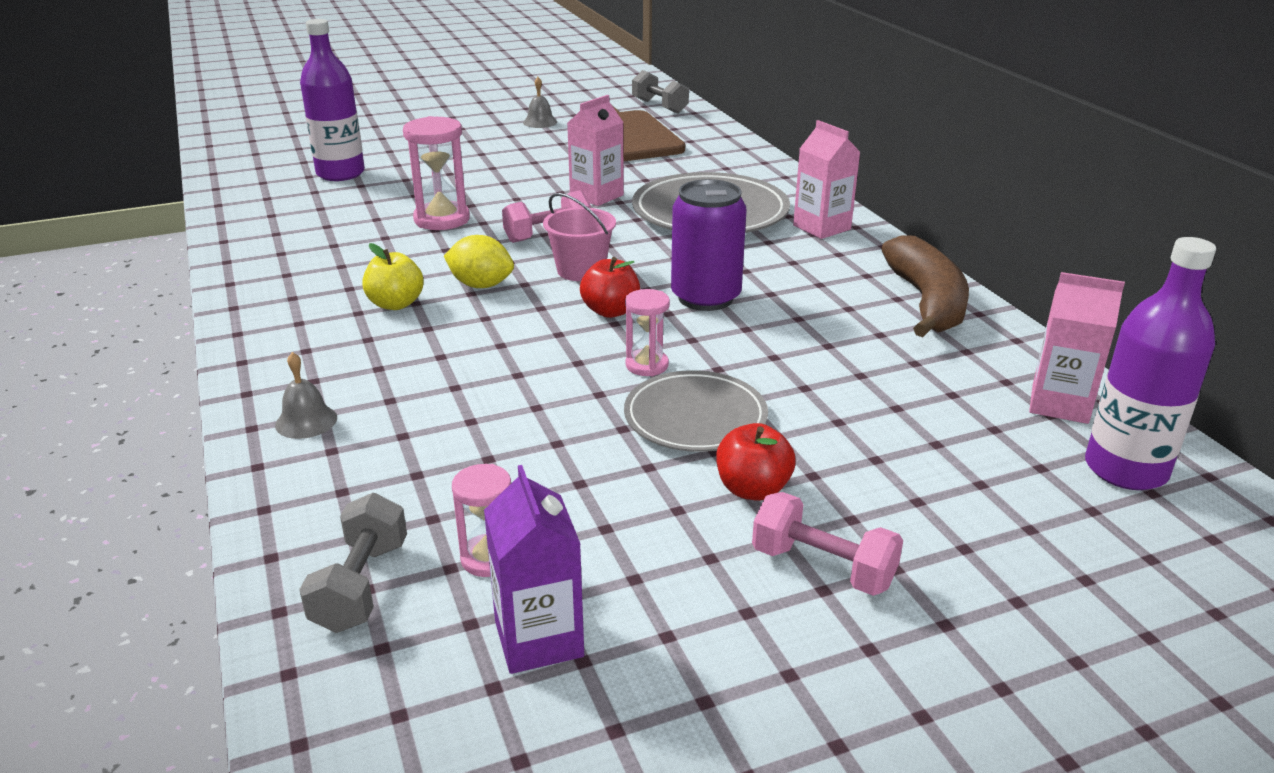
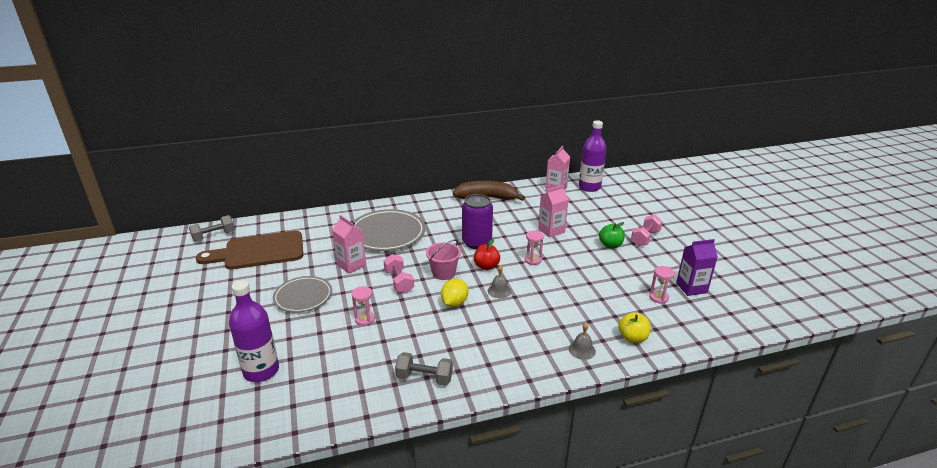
camera: 85 degrees left, 0 degrees up
grey dumbbell [299,493,407,633] -> grey dumbbell moved to [395,352,453,386]
yellow apple [362,243,424,310] -> yellow apple moved to [618,312,651,343]
pink hourglass [403,116,470,230] -> pink hourglass [352,286,375,326], size x0.60
grey bell [523,77,557,128] -> grey bell moved to [488,265,511,298]
grey plate [624,370,768,452] -> grey plate moved to [273,276,332,313]
red apple [716,423,796,501] -> green apple [599,222,625,248]
pink carton [793,120,861,239] -> pink carton moved to [538,185,569,238]

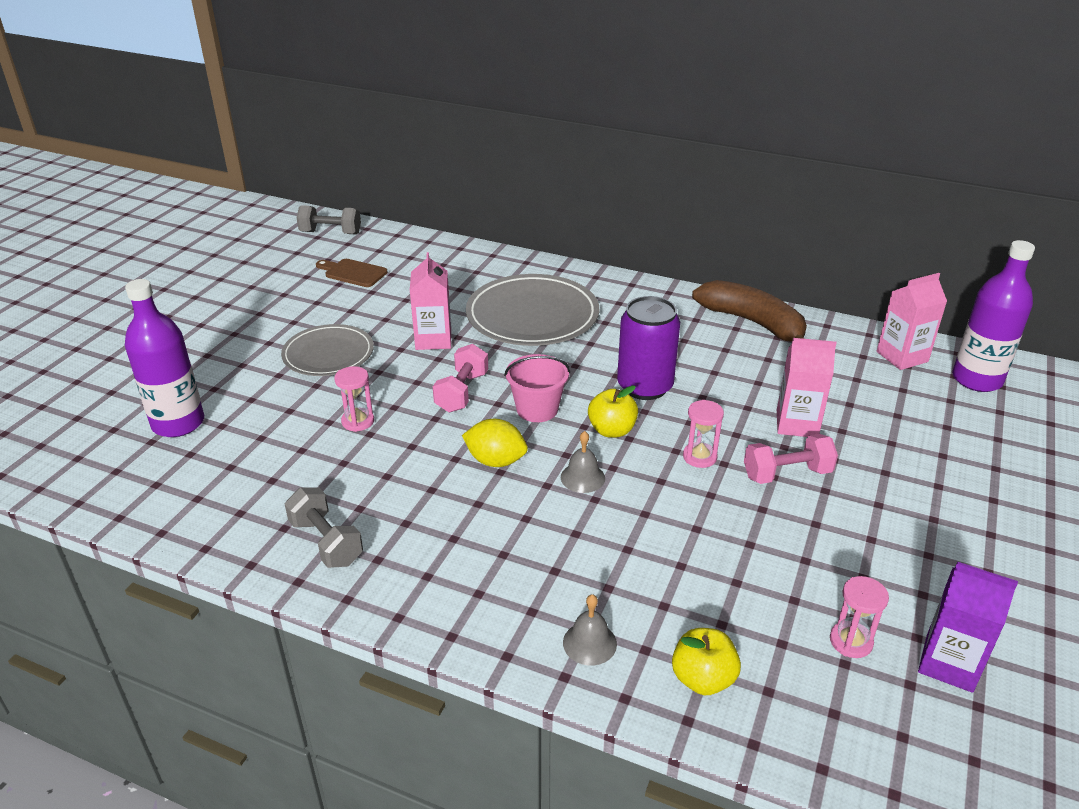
camera: 40 degrees right, 5 degrees up
brown cutting board [196,231,303,270] -> brown cutting board [316,259,388,287], size x0.48
yellow lemon [441,278,468,307] -> yellow lemon turned 45 degrees clockwise [462,419,528,467]
red apple [474,239,500,270] -> yellow apple [588,385,638,438]
green apple [599,222,625,248] -> none
pink dumbbell [631,215,663,246] -> pink dumbbell moved to [744,434,838,484]

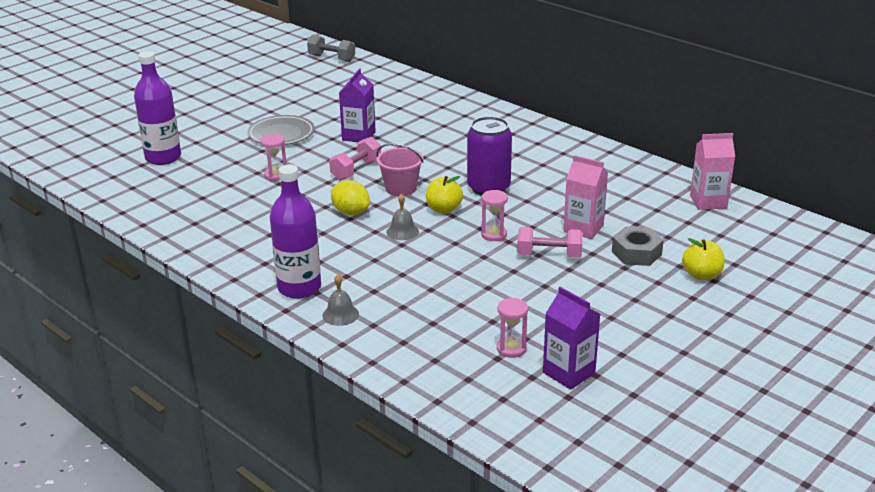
camera: 20 degrees right, 5 degrees down
grey dumbbell [285,487,363,568] -> none
brown cutting board [316,259,388,287] -> none
pink carton [410,252,451,350] -> purple carton [339,69,376,142]
grey plate [466,274,599,346] -> none
yellow apple [672,628,741,695] -> yellow apple moved to [682,238,725,280]
brown banana [692,280,807,342] -> none
purple bottle [952,240,1035,392] -> purple bottle moved to [270,165,321,299]
none -> grey nut [612,226,664,266]

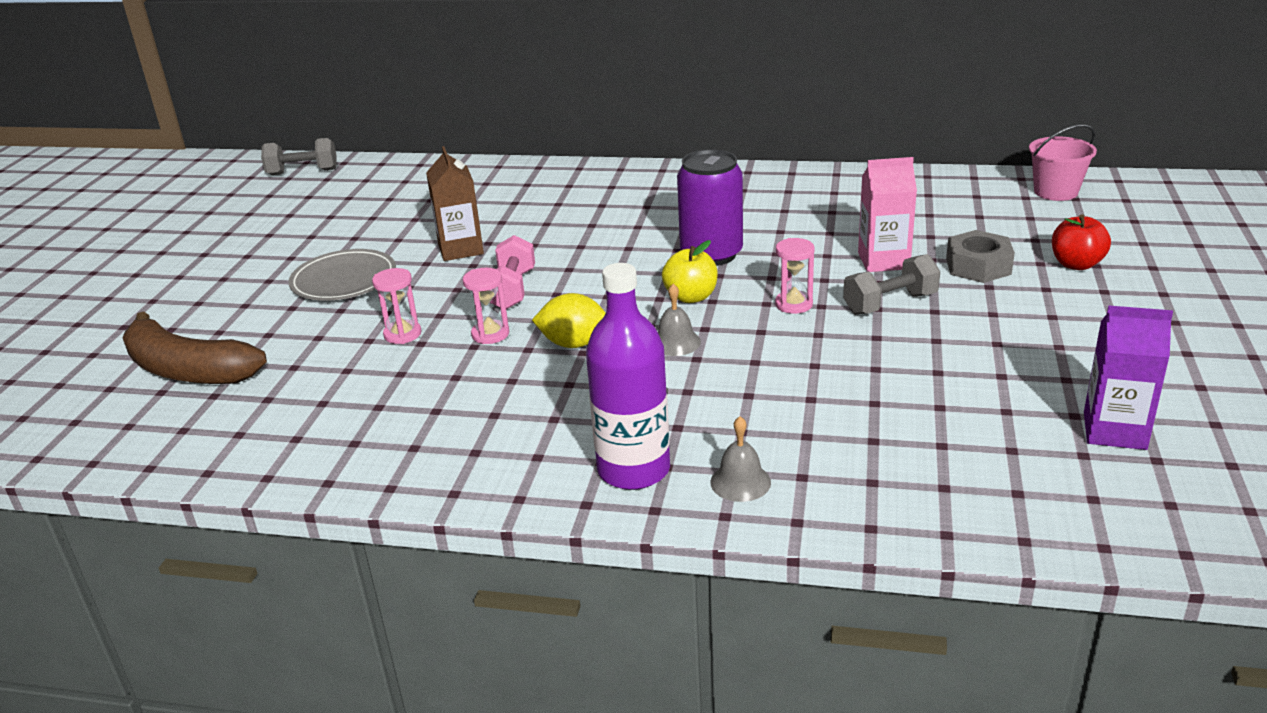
camera: 30 degrees left, 0 degrees up
purple bottle [134,51,181,165] -> brown banana [122,312,267,384]
purple carton [339,69,376,142] -> brown carton [426,146,484,261]
pink bucket [376,143,423,196] -> pink bucket moved to [1029,124,1097,201]
pink hourglass [497,298,528,358] -> pink hourglass moved to [463,268,509,344]
pink dumbbell [517,227,583,258] -> grey dumbbell [843,254,940,315]
yellow apple [682,238,725,280] -> red apple [1052,214,1111,270]
pink carton [690,133,735,210] -> none

